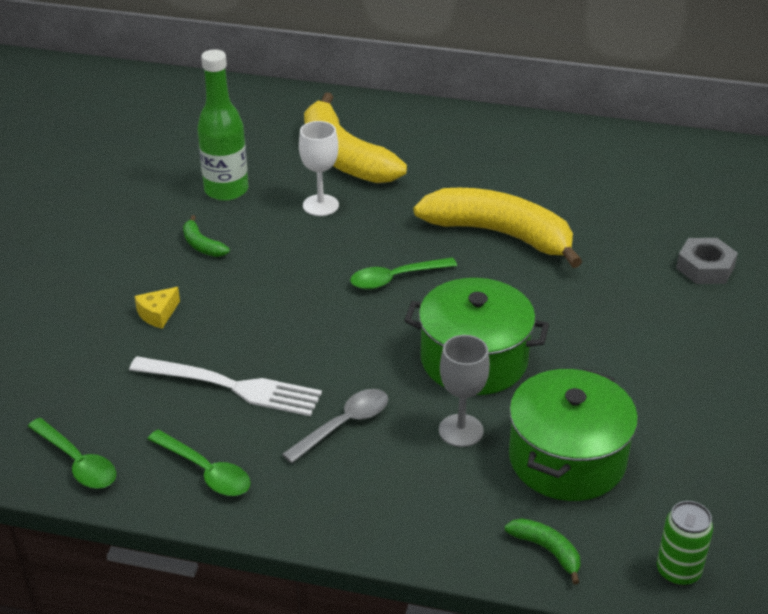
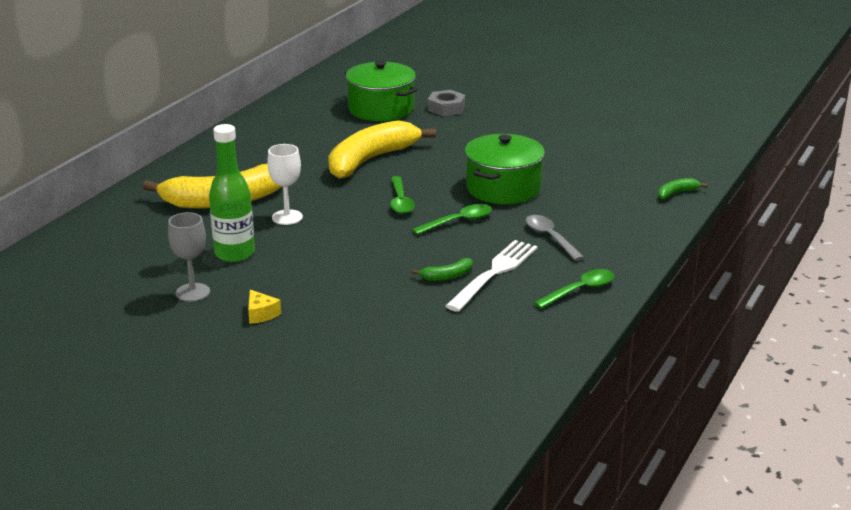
camera: 75 degrees left, 10 degrees down
green spoon [28,418,116,489] -> green spoon moved to [412,204,492,235]
yellow cheese [134,287,180,329] -> yellow cheese moved to [248,290,281,324]
green banana [183,215,230,257] -> green banana moved to [412,258,473,281]
grey goblet [439,335,490,447] -> grey goblet moved to [168,212,210,302]
green pot [509,369,638,501] -> green pot moved to [345,61,418,121]
green can [657,501,713,586] -> none

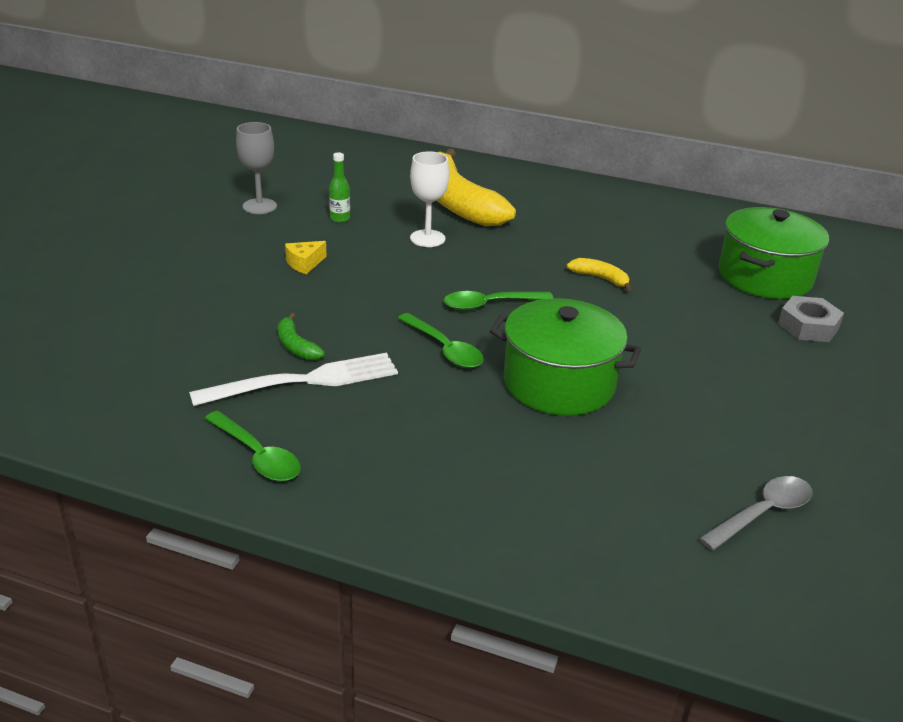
camera: 80 degrees right, 5 degrees up
green bottle [209,124,255,262] -> green bottle [329,152,350,222], size x0.47
yellow cheese [248,290,281,324] -> yellow cheese moved to [285,241,327,274]
yellow banana [328,120,436,179] -> yellow banana [566,258,632,291], size x0.40
white fork [446,240,538,312] -> white fork turned 45 degrees counterclockwise [189,353,398,406]
grey spoon [526,215,584,261] -> grey spoon moved to [699,476,813,551]
green banana [658,178,707,200] -> none

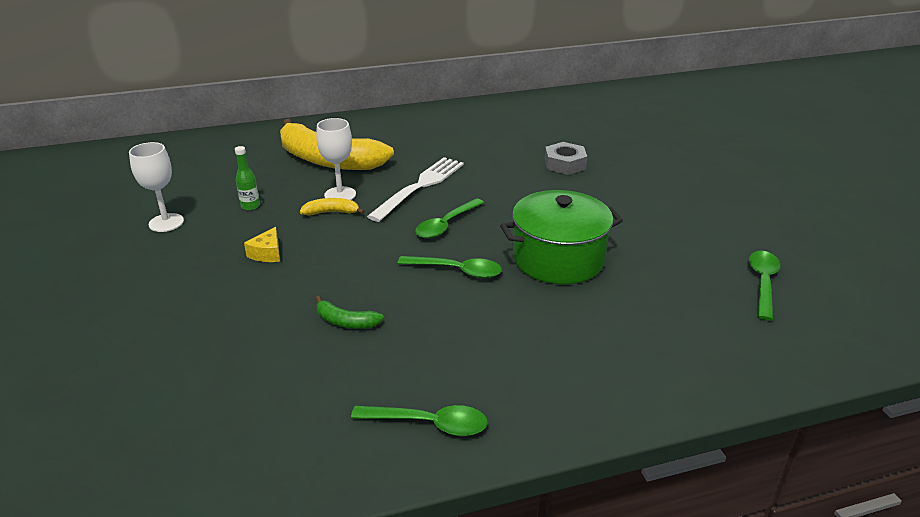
camera: 35 degrees left, 0 degrees up
white fork [189,353,398,406] -> white fork moved to [367,157,464,222]
grey goblet [236,122,277,214] -> white goblet [129,142,184,232]
yellow banana [566,258,632,291] -> yellow banana moved to [300,198,365,215]
grey spoon [699,476,813,551] -> green spoon [749,251,781,320]
green pot [718,207,829,299] -> none
grey nut [778,296,844,342] -> grey nut moved to [545,142,587,175]

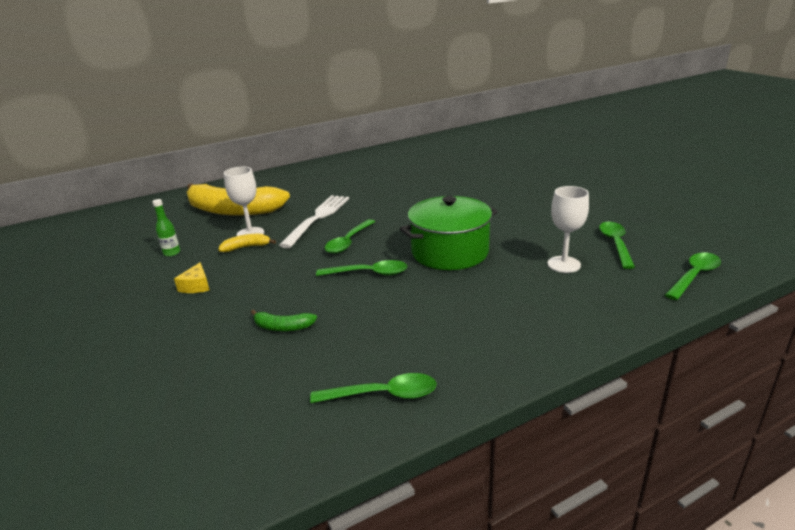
camera: 10 degrees left, 5 degrees down
white goblet [129,142,184,232] -> white goblet moved to [547,186,589,273]
grey nut [545,142,587,175] -> none
none -> green spoon [665,252,721,300]

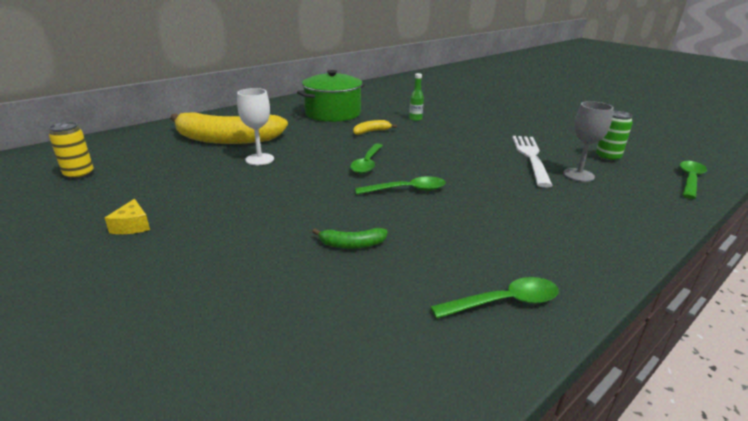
camera: 15 degrees left, 0 degrees up
green bottle [152,199,180,257] -> green bottle moved to [409,73,424,121]
yellow cheese [174,262,210,293] -> yellow cheese moved to [105,199,150,234]
yellow banana [218,234,276,252] -> yellow banana moved to [353,120,397,135]
white fork [279,195,349,248] -> white fork moved to [512,136,553,188]
green pot [400,196,498,270] -> green pot moved to [297,70,366,122]
white goblet [547,186,589,273] -> grey goblet [563,101,614,182]
green spoon [599,222,635,269] -> green can [596,111,633,162]
none -> yellow can [49,122,94,180]

